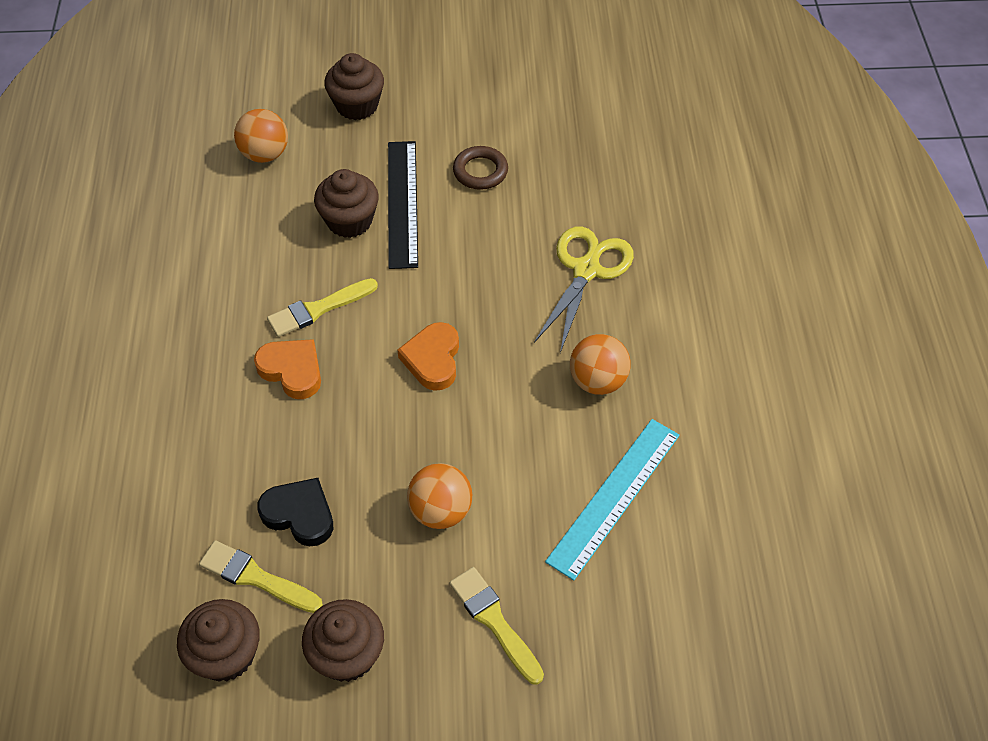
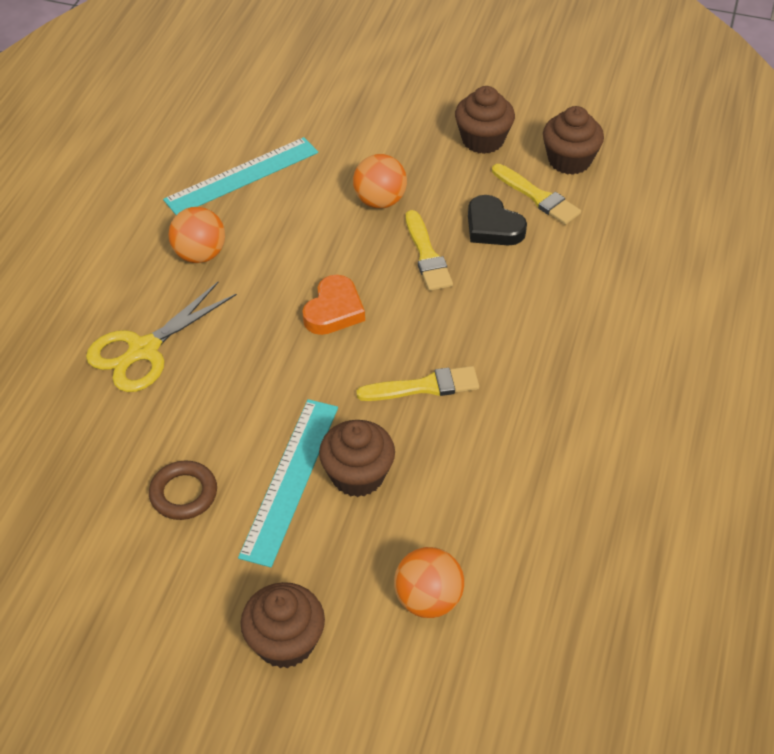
camera: 160 degrees left, 5 degrees down
orange heart [254,339,321,399] -> none
black ruler [388,141,418,269] -> turquoise ruler [238,399,338,567]
yellow brush [449,567,544,685] -> yellow brush moved to [406,210,453,291]

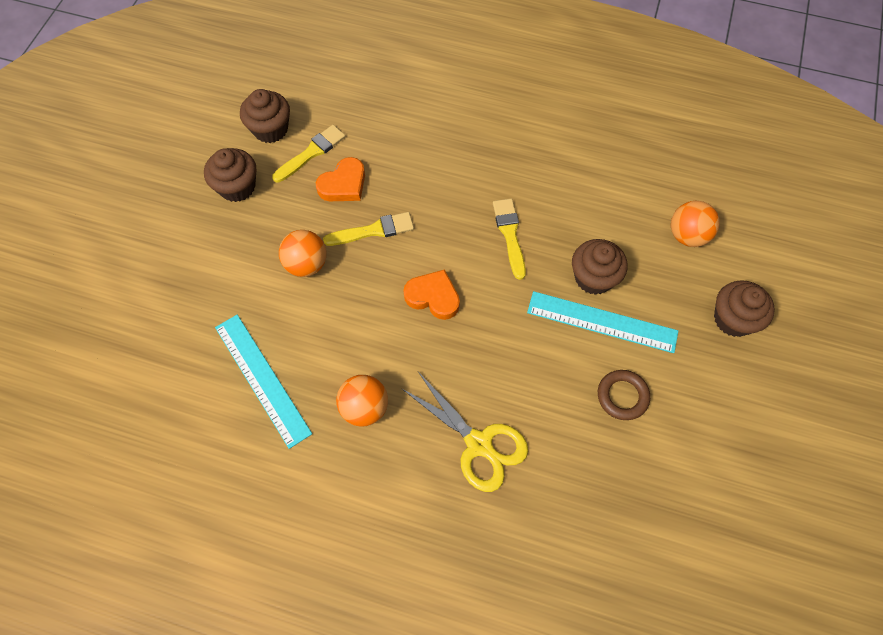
camera: 90 degrees left, 15 degrees up
black heart [468,195,527,246] -> orange heart [316,157,365,201]

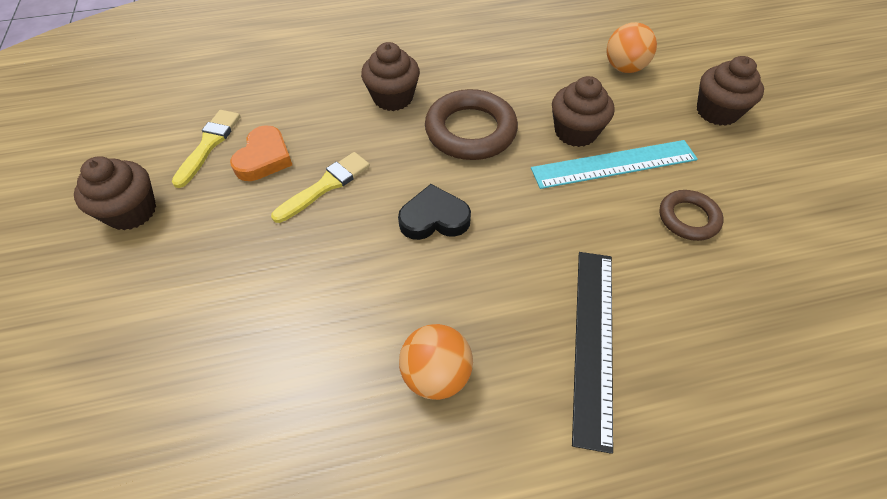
camera: 30 degrees left, 10 degrees down
turquoise ruler [215,315,312,449] -> none
brown cupcake [240,89,290,143] -> brown cupcake moved to [361,42,420,111]
orange ball [279,230,327,277] -> none
yellow scissors [401,372,528,492] -> black ruler [572,252,613,454]
orange heart [403,269,460,320] -> black heart [398,184,471,240]
yellow brush [493,199,526,280] -> brown ring [425,89,518,160]

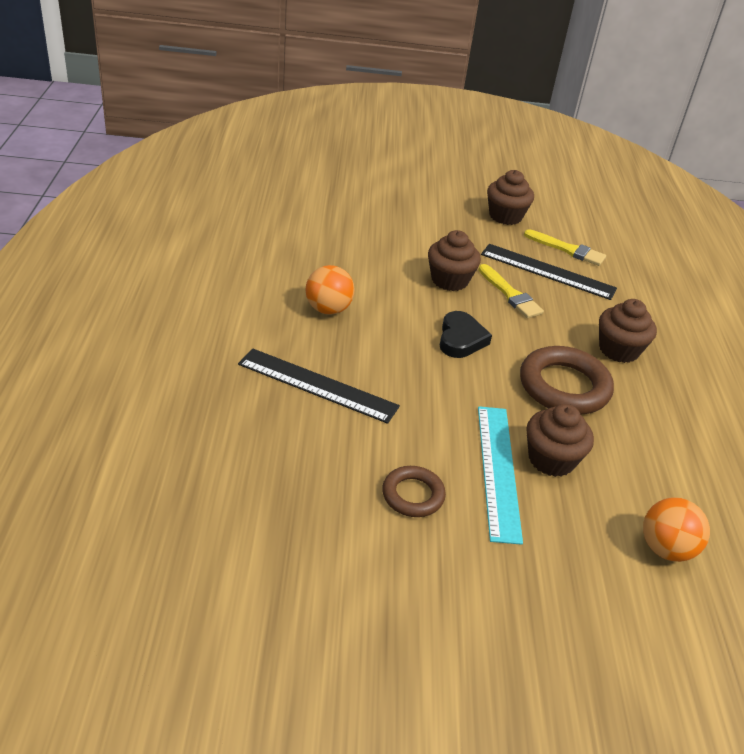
camera: 100 degrees right, 15 degrees down
orange heart [230,125,292,181] -> black ruler [481,244,617,300]
brown cupcake [697,56,764,126] -> brown cupcake moved to [428,230,481,291]

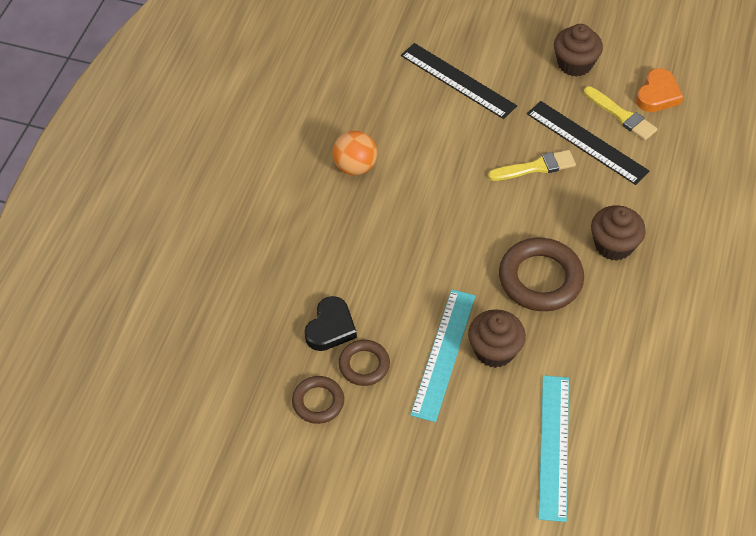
camera: 20 degrees right, 15 degrees up
black ruler [238,348,400,424] -> black ruler moved to [401,43,517,119]
brown cupcake [428,230,481,291] -> none
black heart [440,311,492,358] -> black heart moved to [305,296,357,351]
yellow brush [479,264,544,318] -> yellow brush turned 90 degrees counterclockwise [488,150,576,181]
orange ball [643,497,710,562] -> turquoise ruler [538,375,569,522]
none -> brown ring [292,376,344,424]
none -> orange heart [636,68,683,112]

